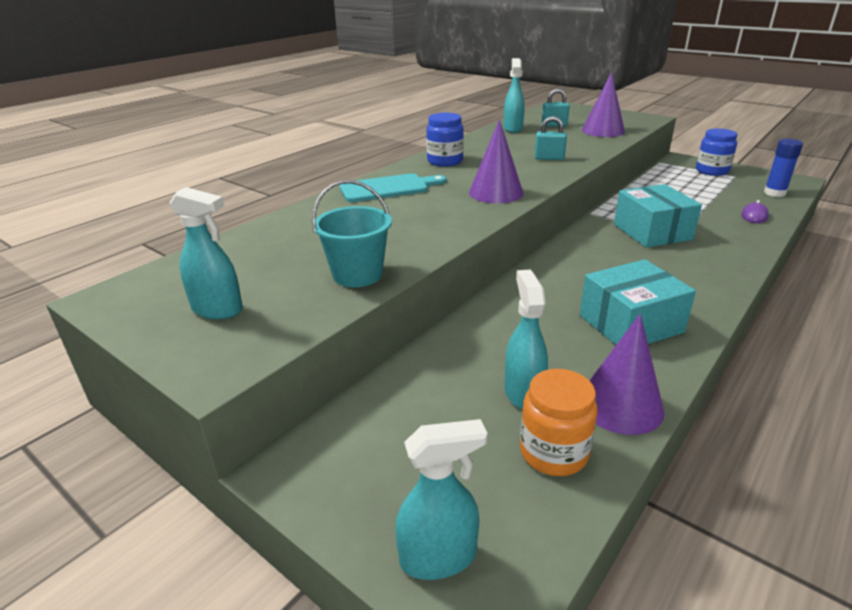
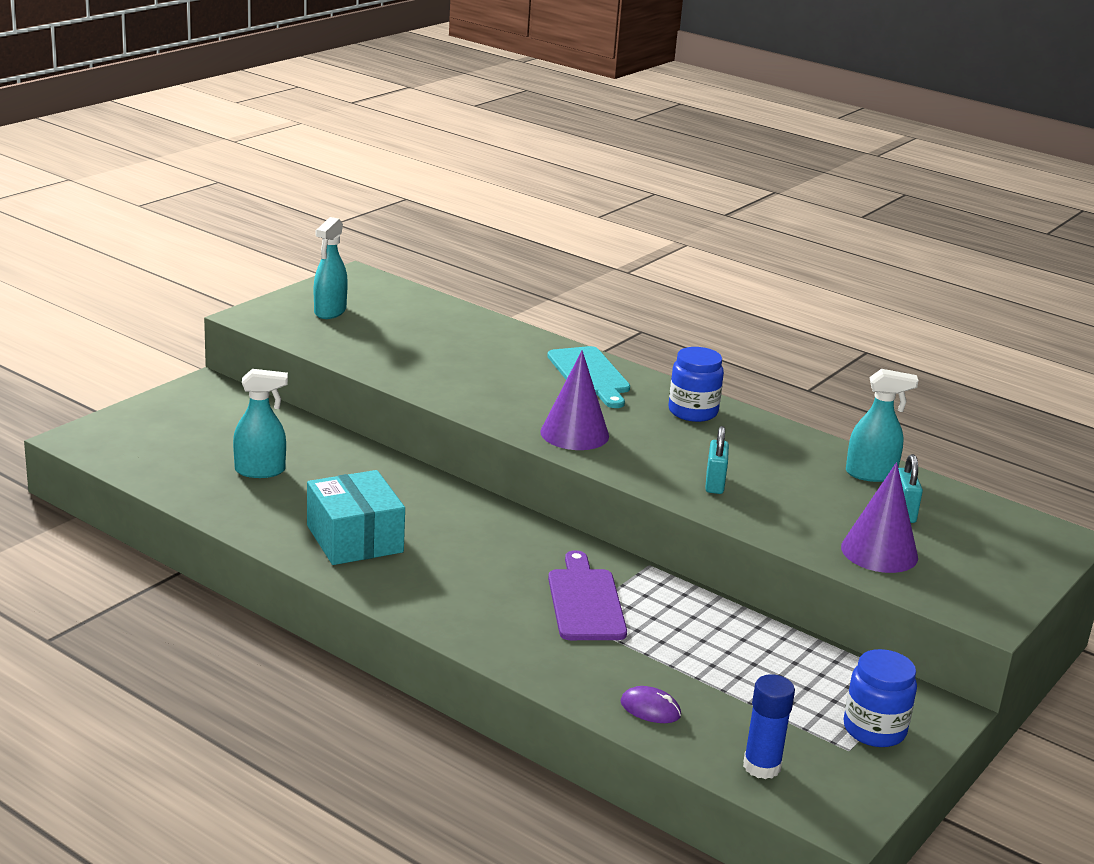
camera: 85 degrees right, 5 degrees down
turquoise bucket [312,180,392,287] -> none
turquoise spray bottle [395,419,487,580] -> none
orange jar [520,369,598,476] -> none
purple cone [589,314,665,435] -> none
turquoise box [614,184,702,248] -> purple cutting board [548,550,627,640]

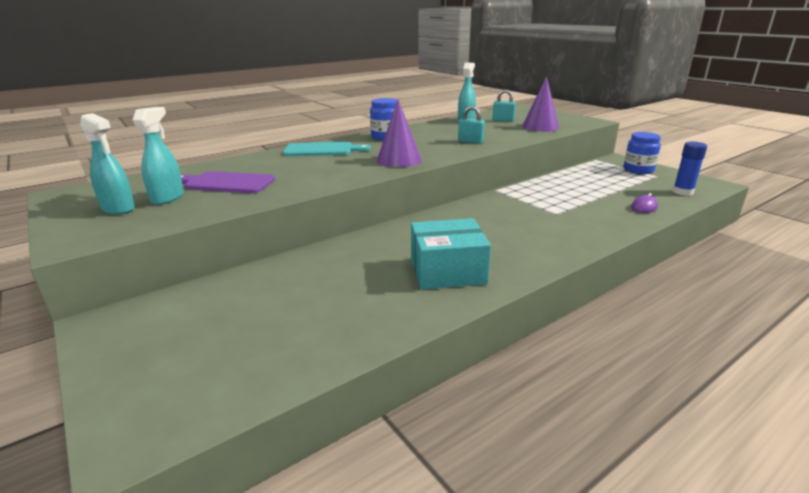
camera: 70 degrees left, 0 degrees up
turquoise spray bottle [233,369,288,478] -> turquoise spray bottle moved to [133,107,184,205]
purple cutting board [548,550,627,640] -> purple cutting board moved to [181,171,275,193]

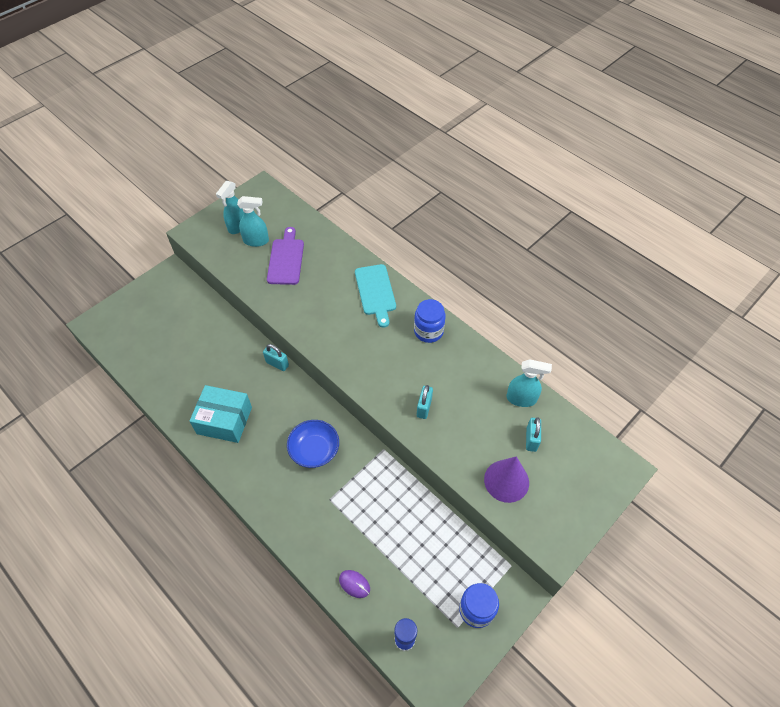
camera: 80 degrees right, 30 degrees up
purple cone [377,99,421,167] -> none
turquoise box [411,218,491,290] -> turquoise box turned 60 degrees counterclockwise [189,385,252,443]
none -> turquoise padlock [263,344,289,371]
none -> blue bowl [287,420,339,468]

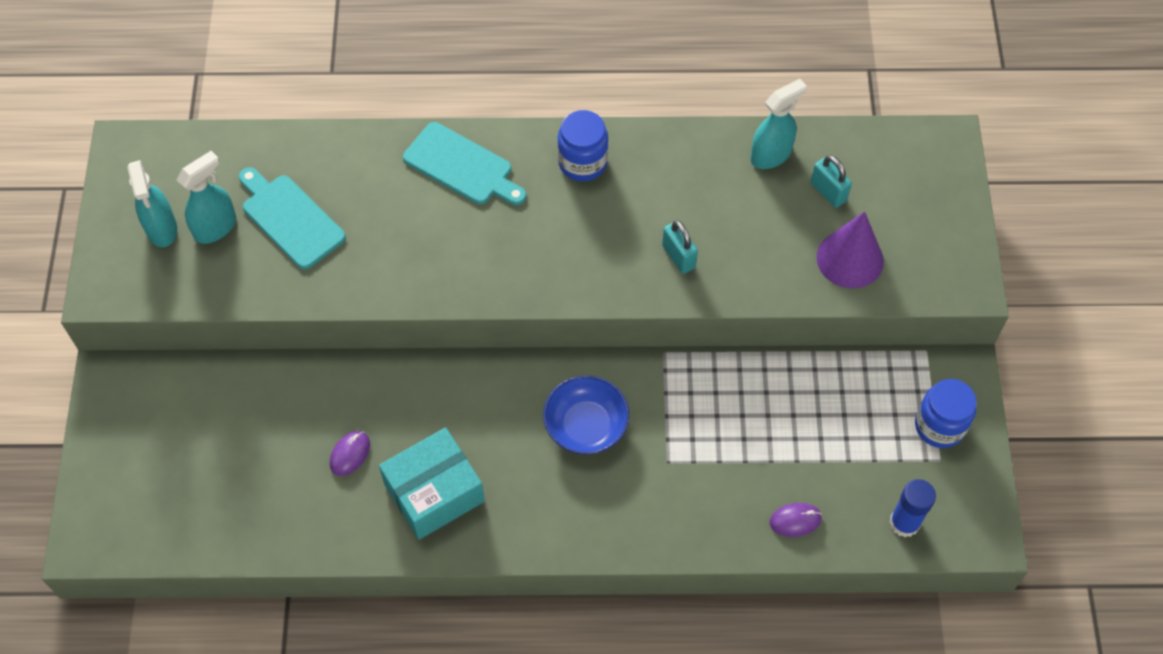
camera: 45 degrees left, 5 degrees up
turquoise padlock [263,344,289,371] -> none
purple cutting board [267,227,304,285] -> turquoise cutting board [239,167,346,270]
none -> purple mouse [330,431,370,476]

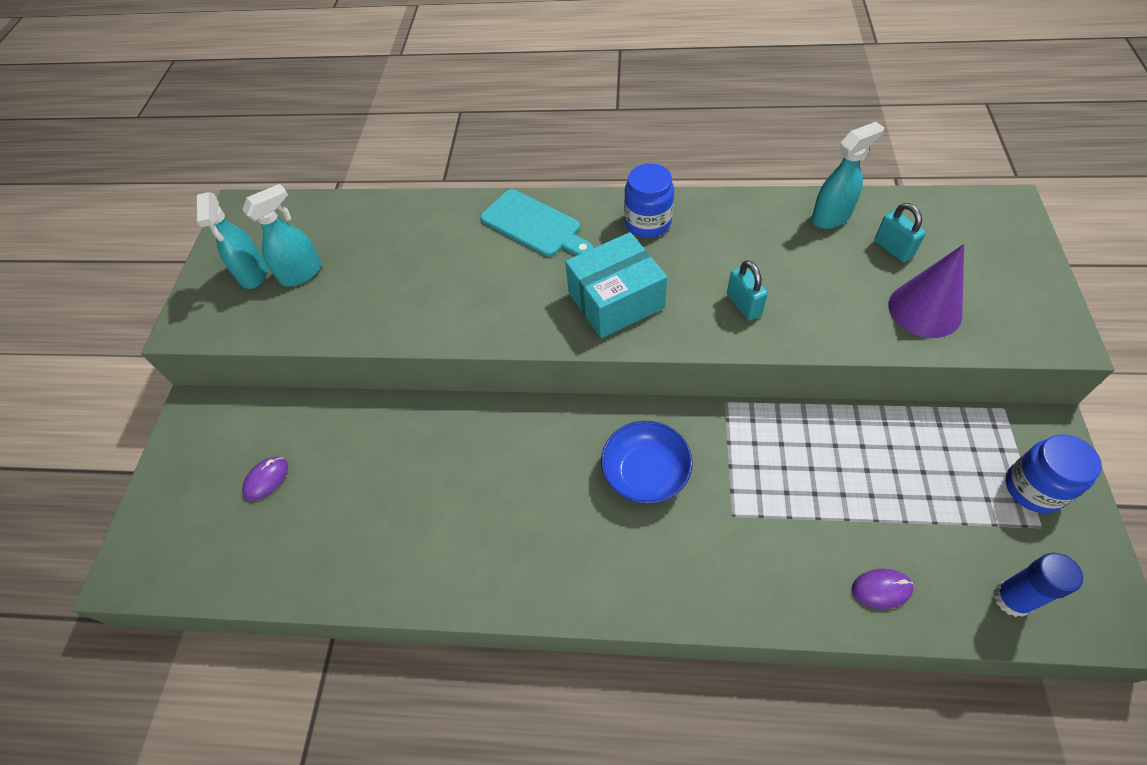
camera: 10 degrees right, 5 degrees down
turquoise cutting board [239,167,346,270] -> none
purple mouse [330,431,370,476] -> purple mouse moved to [242,457,288,501]
turquoise box [379,427,485,540] -> turquoise box moved to [565,232,667,338]

